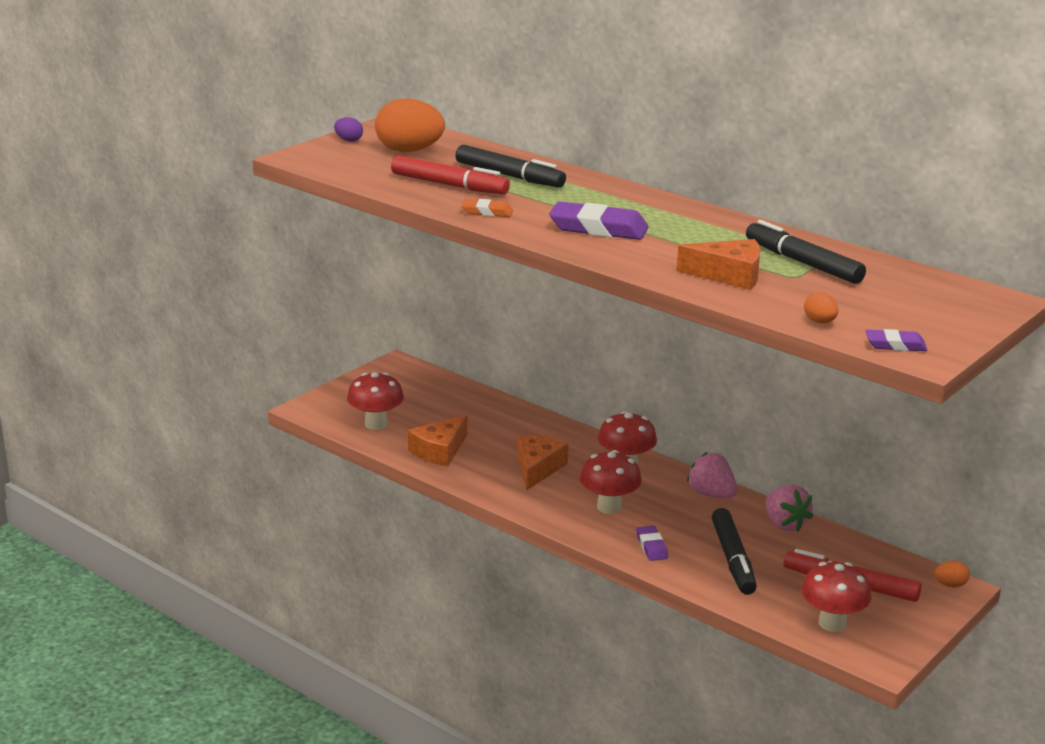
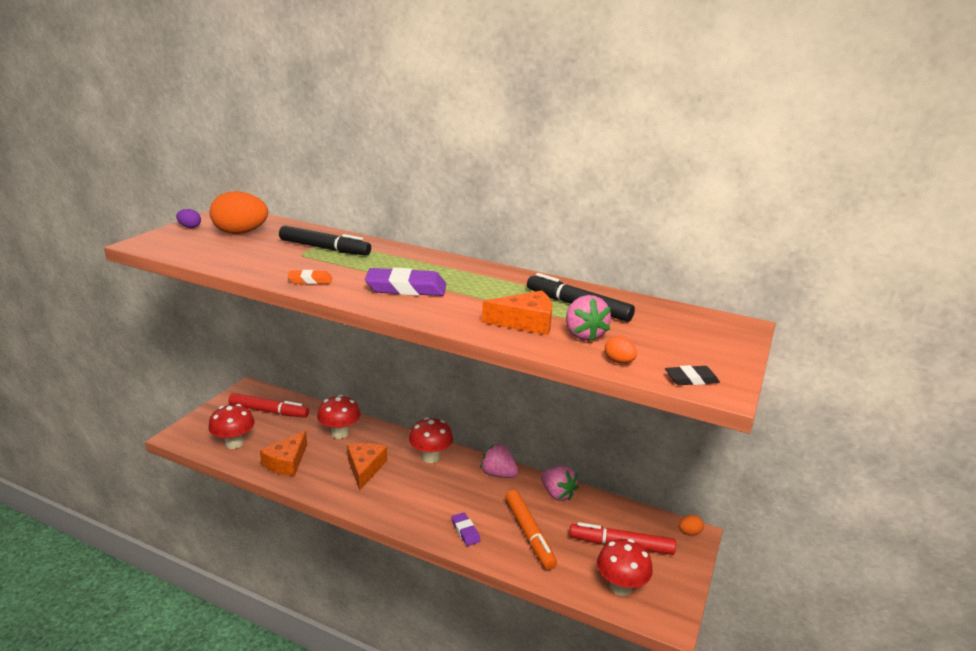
camera: 15 degrees left, 0 degrees up
red marker [391,155,510,194] -> red marker moved to [228,393,309,418]
red mushroom [580,450,642,514] -> red mushroom moved to [317,395,361,439]
black marker [712,508,757,595] -> orange marker [505,490,557,570]
purple eraser [866,329,927,351] -> black eraser [665,365,720,385]
none -> pink strawberry [566,295,611,342]

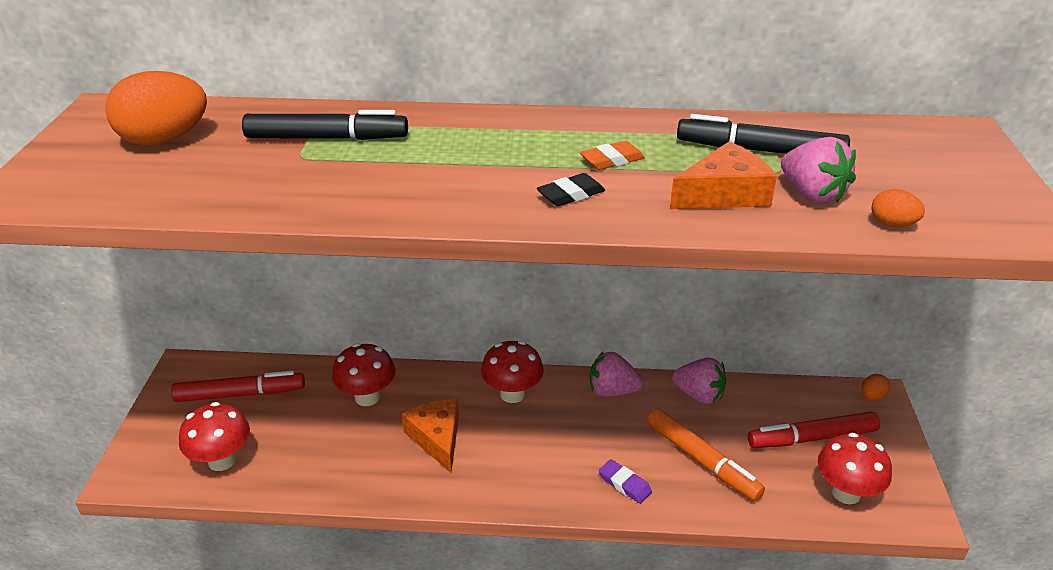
camera: 20 degrees left, 10 degrees up
purple egg [176,209,201,228] -> none
orange cheese [260,431,307,476] -> none
orange eraser [287,270,332,284] -> orange eraser moved to [580,141,645,170]
purple eraser [365,268,446,296] -> none
black eraser [665,365,720,385] -> black eraser moved to [537,173,605,206]

